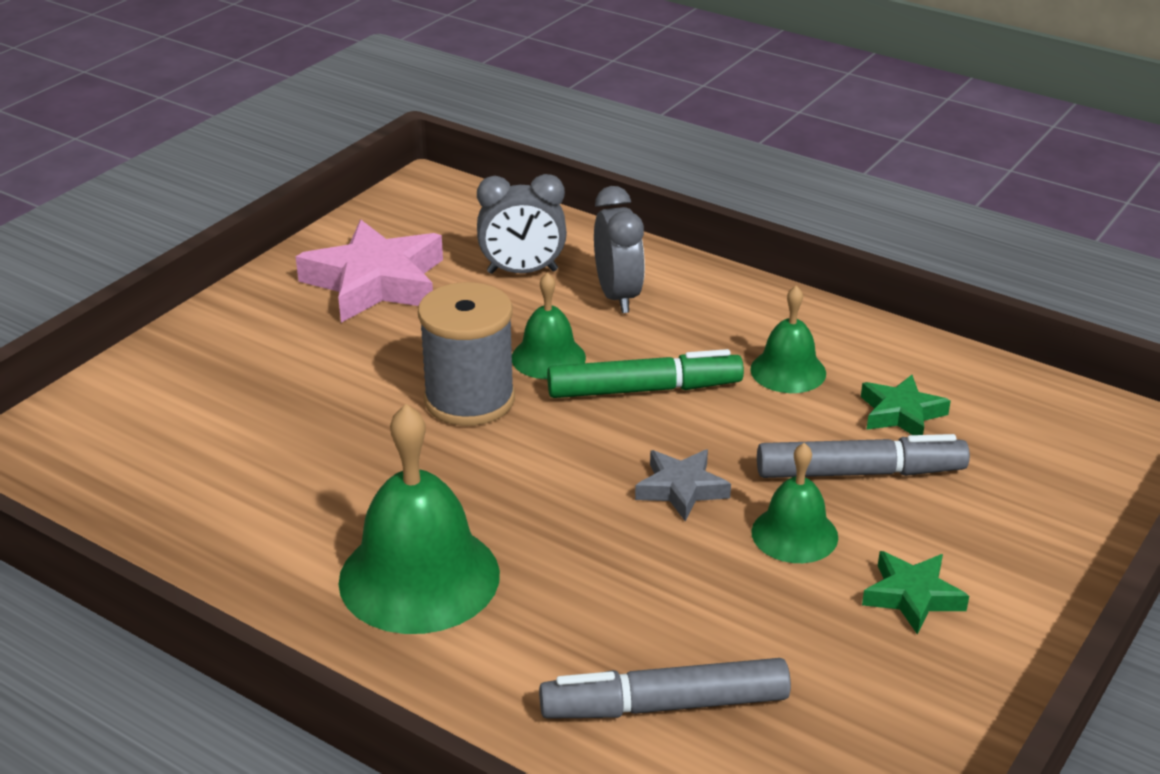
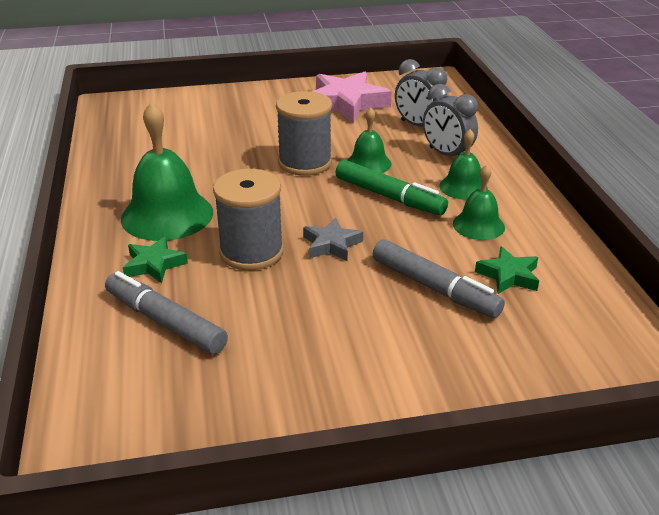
camera: 45 degrees right, 0 degrees up
grey clock [594,186,645,313] -> grey clock turned 105 degrees clockwise [423,84,478,156]
green bell [751,443,838,563] -> green bell moved to [439,129,488,200]
green star [862,551,969,635] -> green star moved to [123,237,188,283]
none -> grey spool [213,169,284,270]

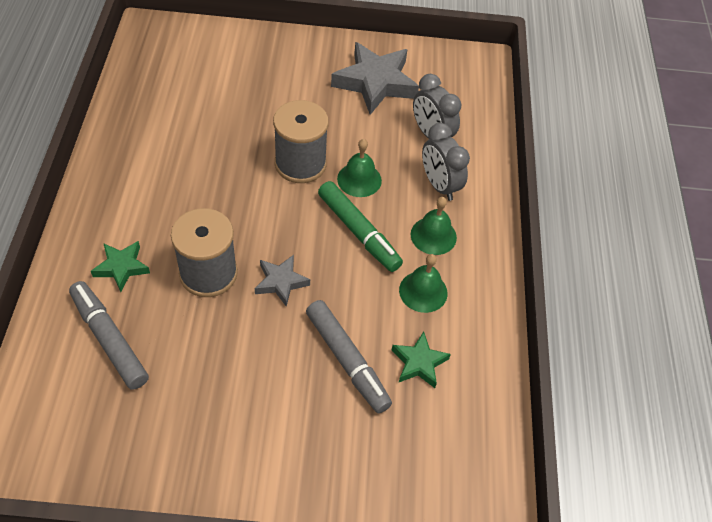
camera: 10 degrees right, 20 degrees up
green bell [121,102,213,241] -> none
pink star [312,71,392,123] -> grey star [331,42,419,115]

